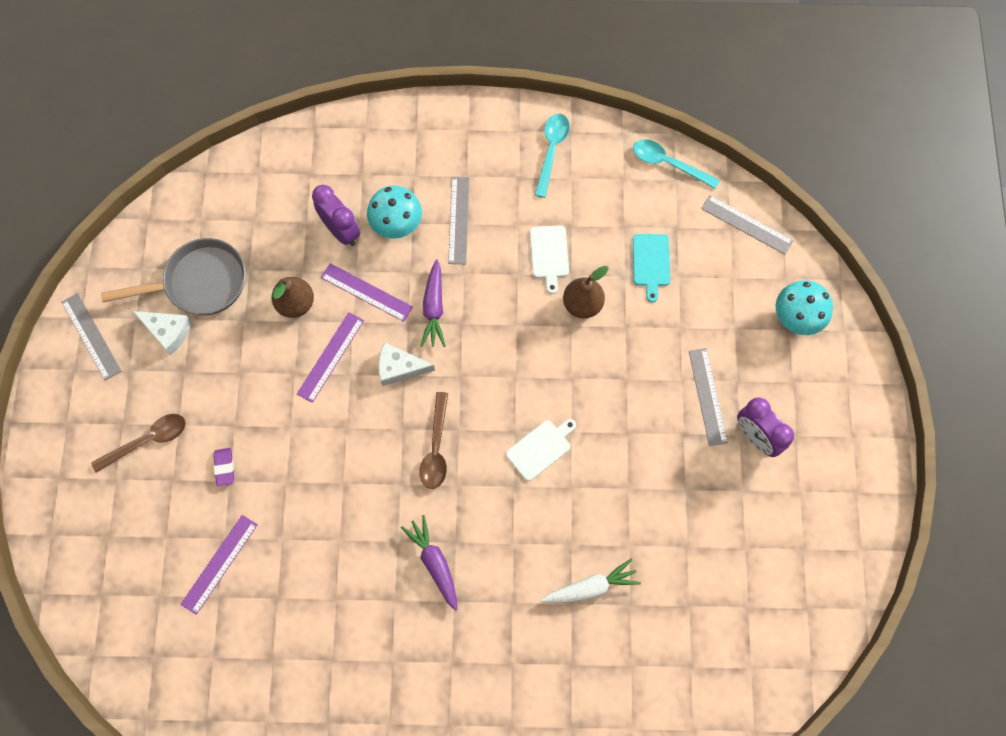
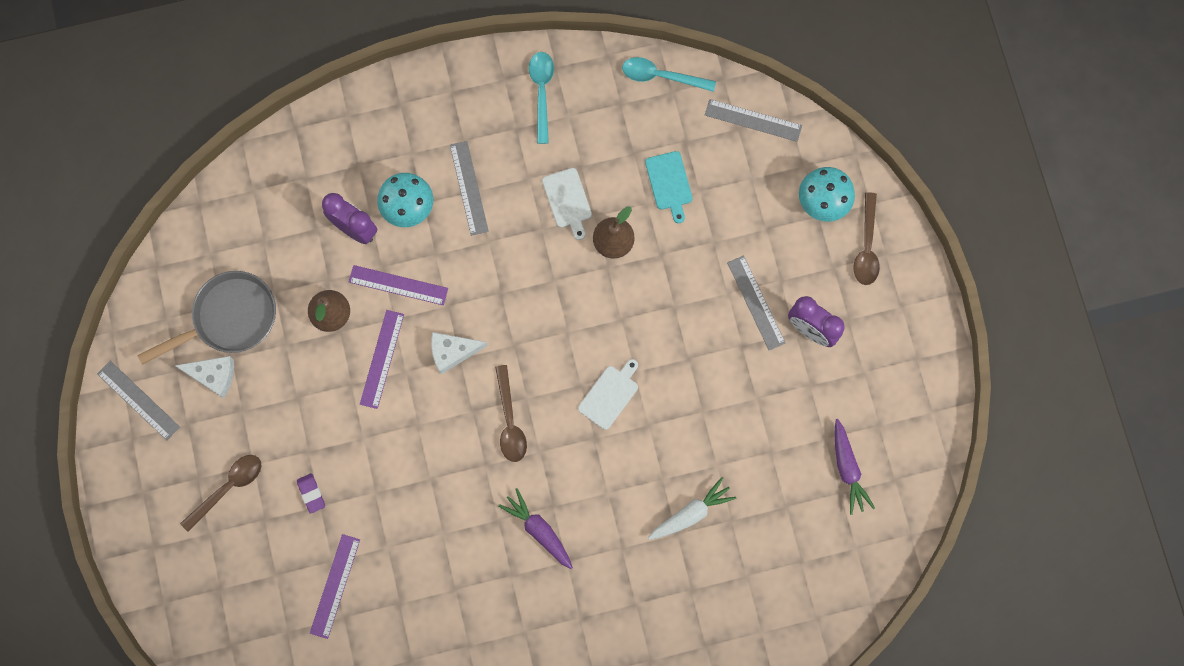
camera: 15 degrees left, 5 degrees up
purple carrot [420,259,445,347] -> purple carrot moved to [835,419,875,515]
none -> brown spoon [853,192,880,285]

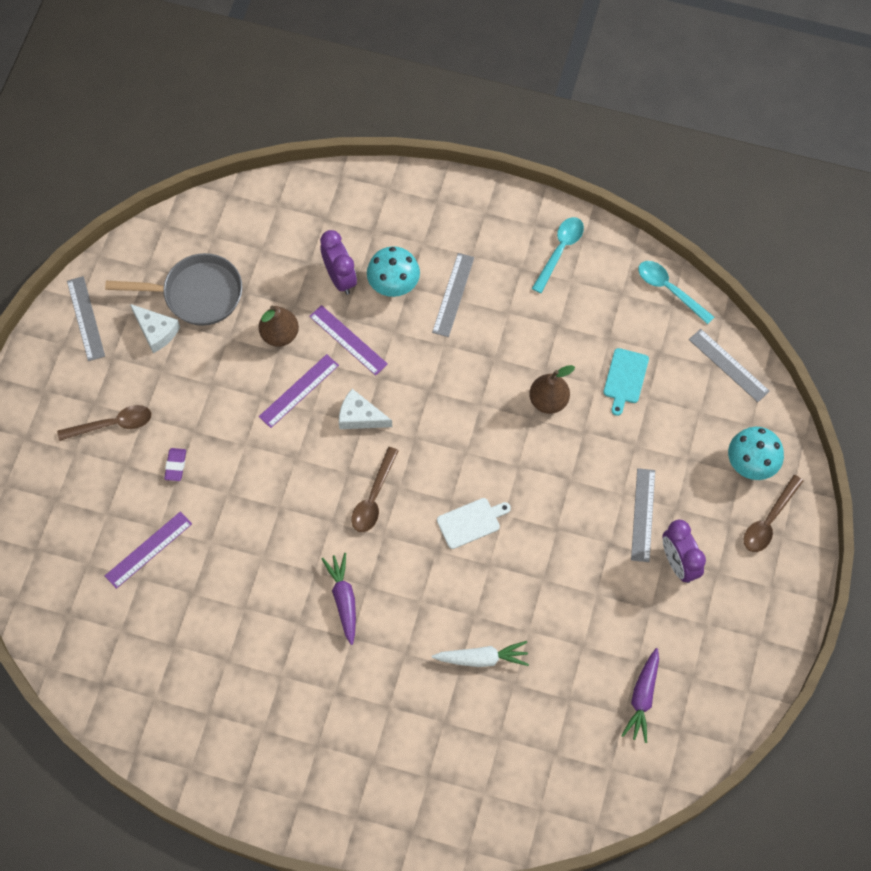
camera: 30 degrees right, 10 degrees down
white cutting board [542,168,592,240] -> none

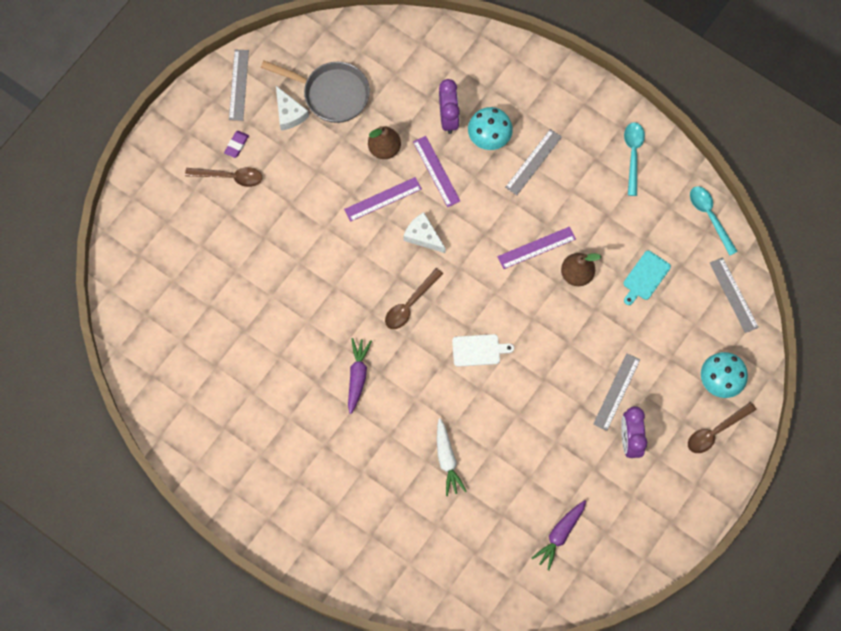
camera: 20 degrees right, 5 degrees up
purple ruler [105,511,192,589] -> purple ruler moved to [497,227,576,269]
purple eraser [164,448,186,481] -> purple eraser moved to [224,131,249,158]
white carrot [432,641,529,667] -> white carrot turned 60 degrees clockwise [437,418,467,496]
turquoise spoon [532,217,584,293] -> turquoise spoon turned 45 degrees counterclockwise [624,122,645,196]

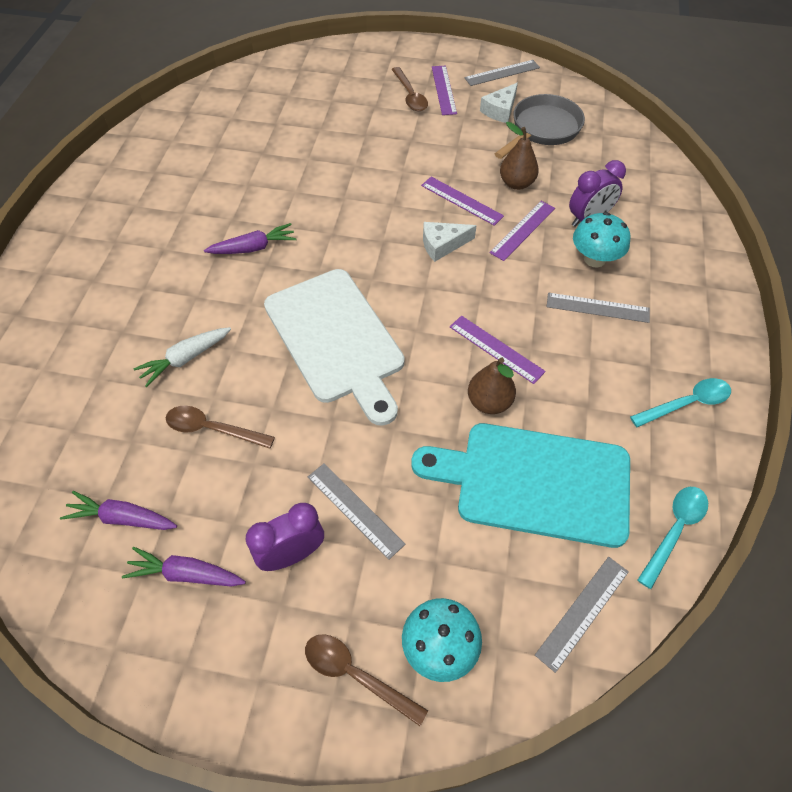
camera: 65 degrees right, 15 degrees down
purple eraser [224,131,249,158] -> purple ruler [432,66,457,115]
grey pan [261,60,370,123] -> grey pan turned 135 degrees counterclockwise [495,94,585,159]
brown spoon [385,268,443,329] -> brown spoon moved to [166,406,275,449]
white cheese [403,212,446,253] -> white cheese turned 120 degrees counterclockwise [423,222,477,262]
white cutting board [452,334,514,367] -> white cutting board [264,269,405,426], size x2.43
grey ruler [593,353,640,431] -> grey ruler turned 45 degrees clockwise [308,463,405,560]
turquoise cutting board [623,251,671,305] -> turquoise cutting board [411,423,630,548], size x2.43
none -> purple carrot [122,547,246,586]

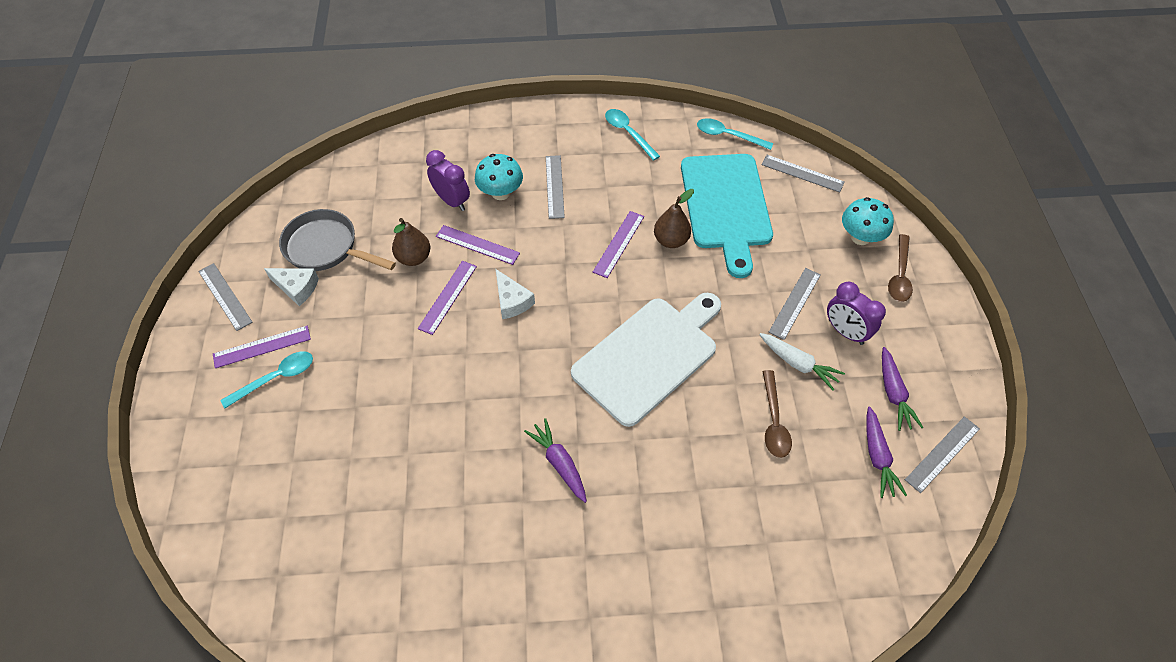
camera: 105 degrees left, 0 degrees up
white carrot [133,327,231,387] -> white carrot moved to [759,333,845,391]
brown spoon [391,67,428,112] -> turquoise spoon [220,351,313,408]
none -> grey ruler [905,416,980,493]

